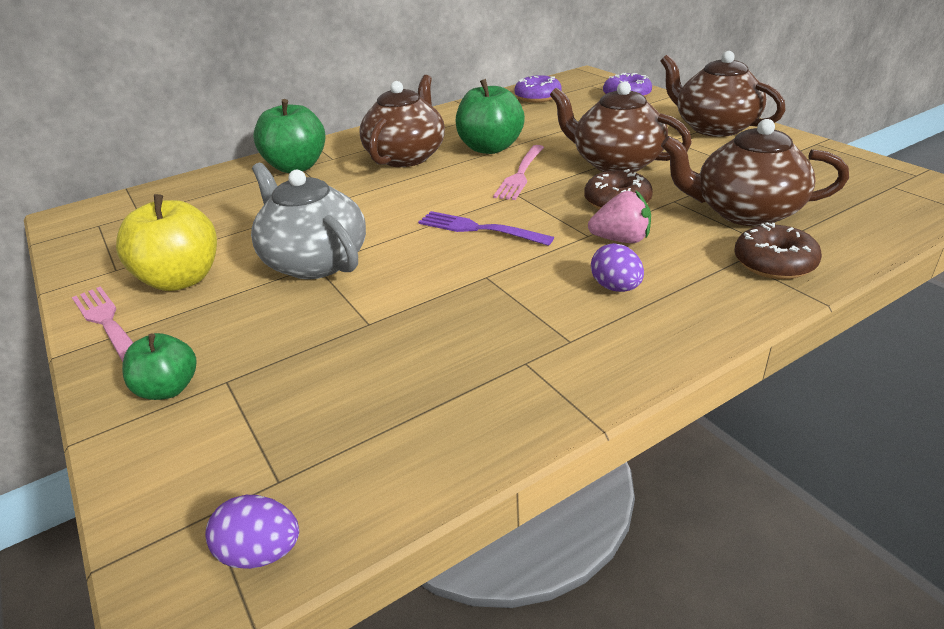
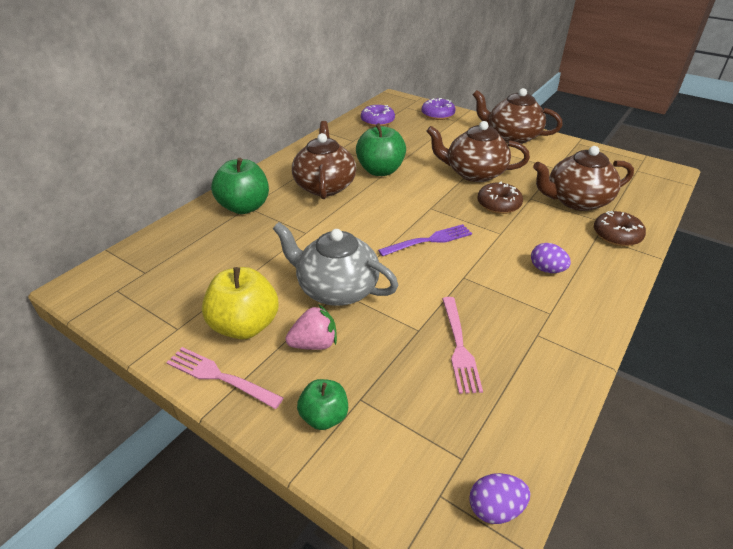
camera: 25 degrees left, 5 degrees up
purple fork [418,211,554,246] -> purple fork turned 150 degrees clockwise [378,224,472,257]
pink fork [493,145,544,200] -> pink fork moved to [442,297,483,394]
pink strawberry [588,191,651,243] -> pink strawberry moved to [285,304,337,350]

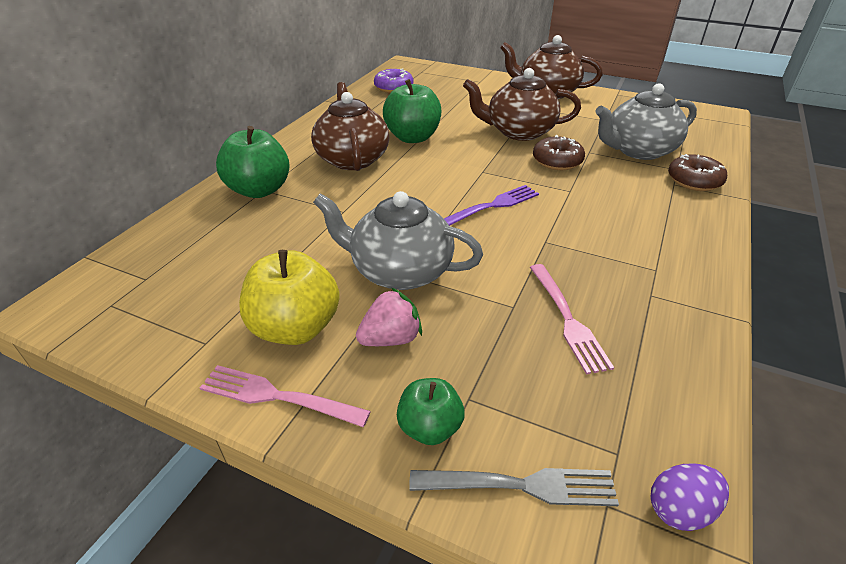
camera: 10 degrees left, 0 degrees up
purple donut [422,98,455,120] -> none
purple egg [531,243,571,273] -> none
brown teapot [533,146,634,211] -> grey teapot [596,83,697,160]
none -> grey fork [409,468,619,506]

